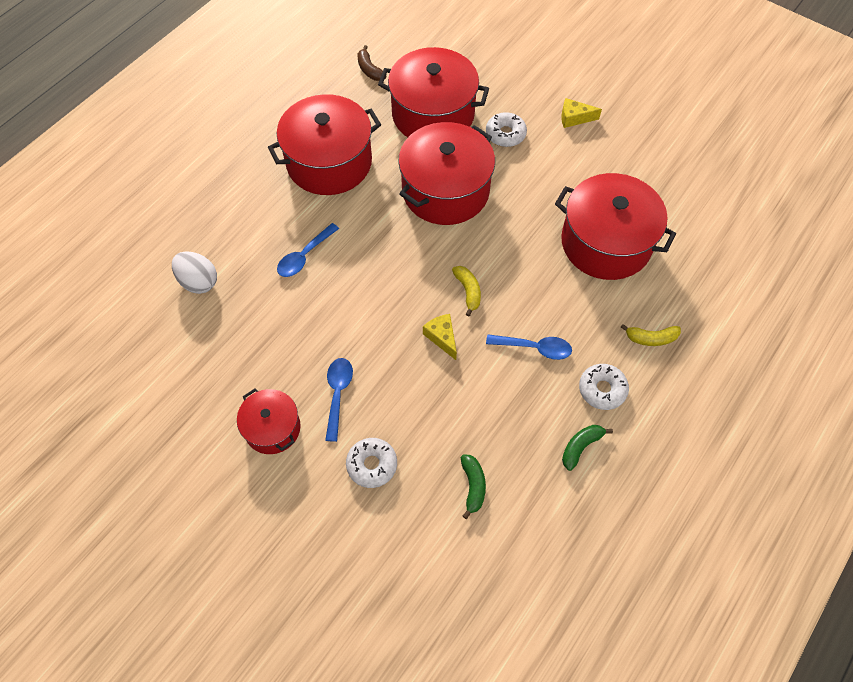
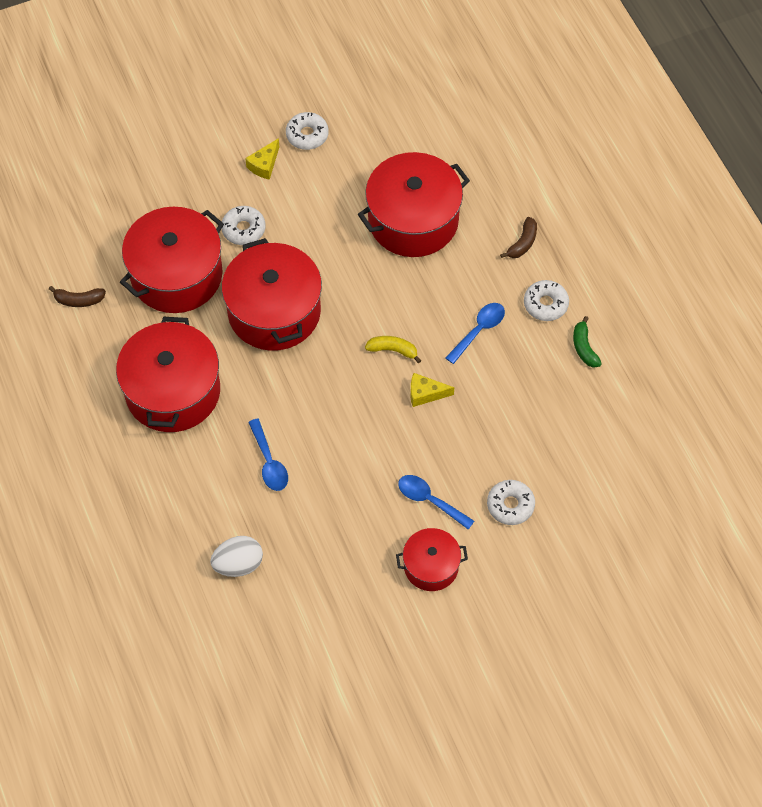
camera: 60 degrees left, 0 degrees up
green banana [461,455,486,519] -> none
yellow banana [621,324,681,346] -> brown banana [500,217,537,258]
none -> white donut [286,112,329,150]

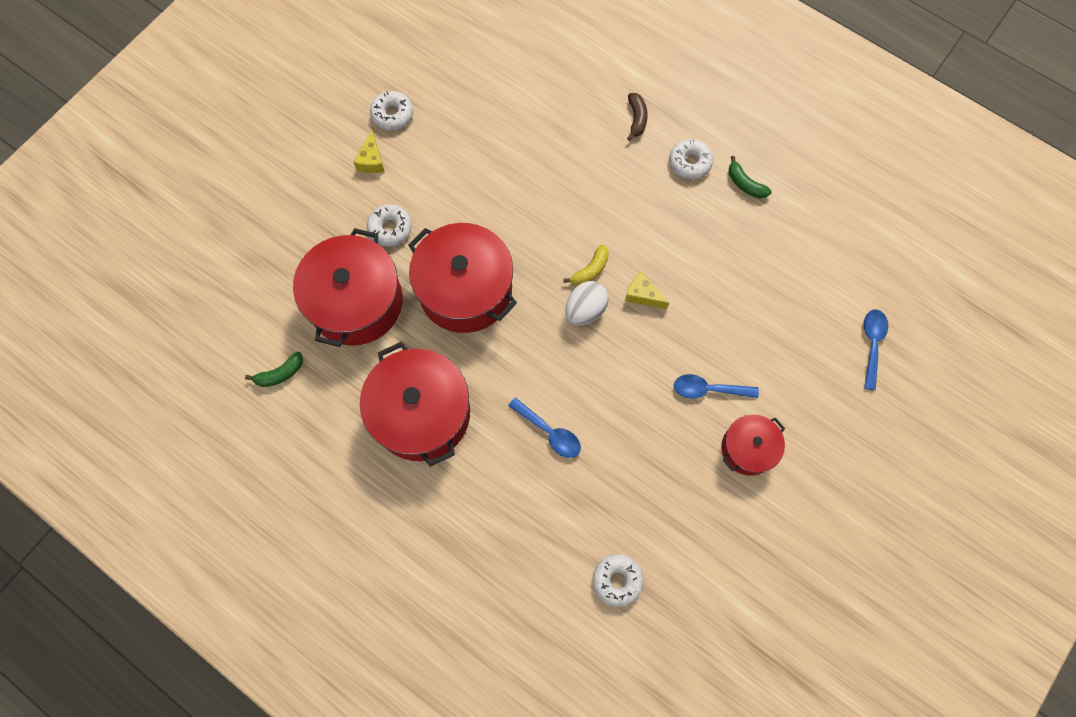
camera: 30 degrees left, 10 degrees up
brown banana [49,286,106,307] -> green banana [245,352,303,387]
white egg [210,536,263,577] -> white egg moved to [565,281,609,325]
red pot [358,152,470,257] -> none
yellow banana [365,336,421,363] -> yellow banana turned 150 degrees clockwise [563,245,609,286]
yellow cheese [410,373,454,407] -> yellow cheese turned 60 degrees clockwise [625,271,669,309]
blue spoon [446,303,505,364] -> blue spoon moved to [864,309,888,390]
white donut [487,480,535,525] -> white donut moved to [593,554,644,607]

